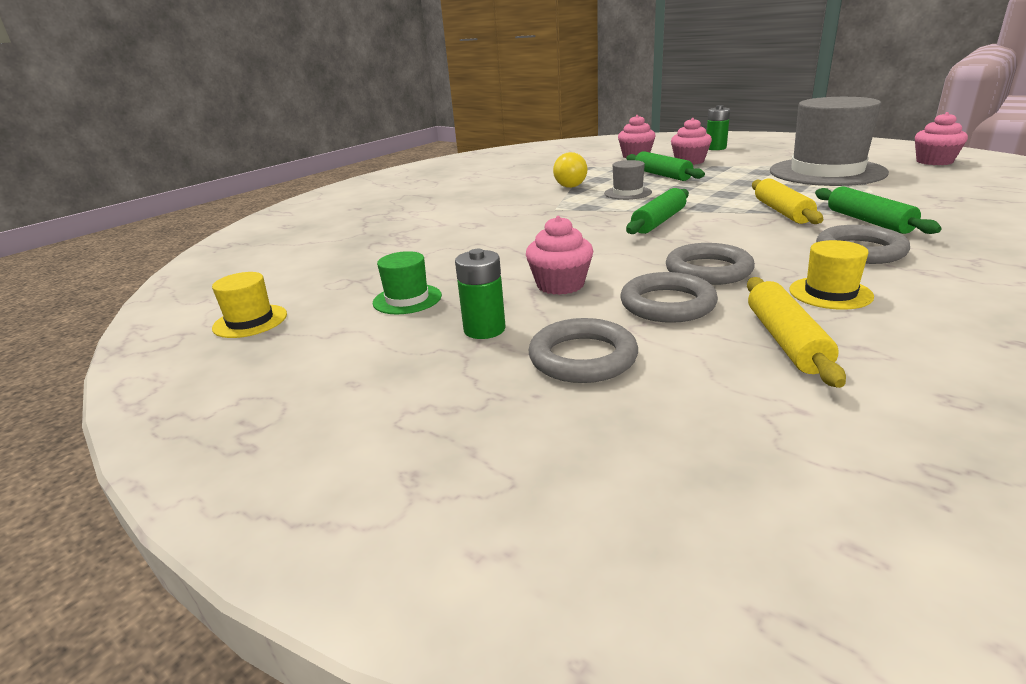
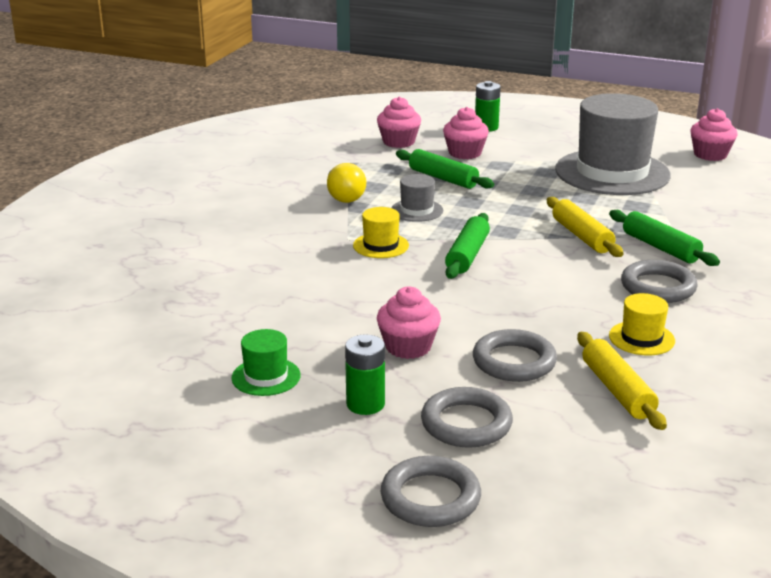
camera: 20 degrees left, 0 degrees up
yellow hat [212,272,287,338] -> yellow hat moved to [353,207,409,258]
grey ring [666,243,755,285] -> grey ring moved to [381,456,481,527]

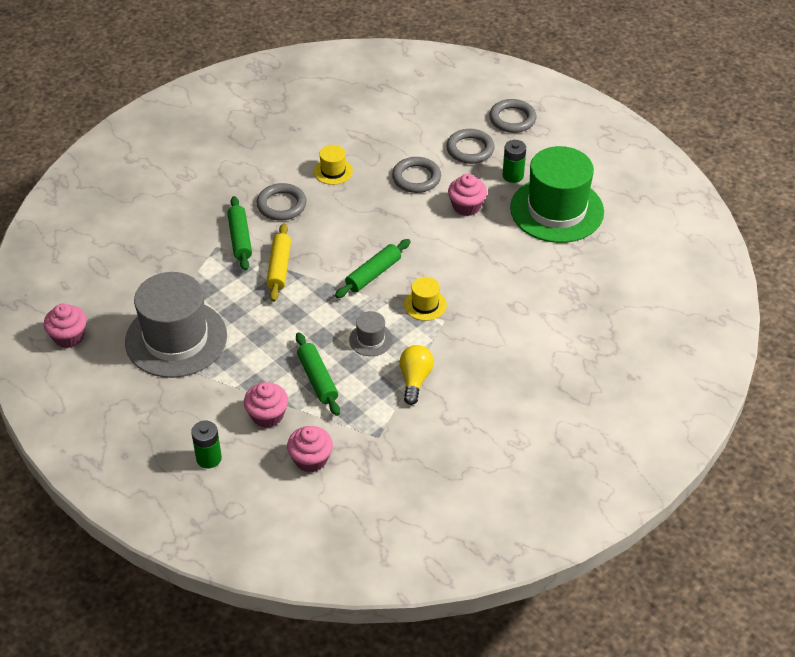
camera: 155 degrees left, 20 degrees up
green hat [232,329,301,396] -> green hat [510,146,604,243], size x2.33
yellow rolling pin [577,332,667,430] -> none

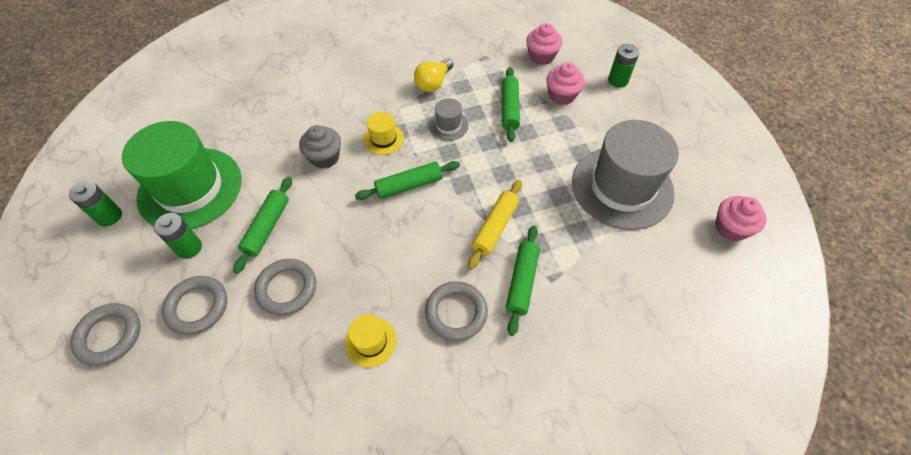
camera: 155 degrees left, 10 degrees up
pink cupcake [448,174,487,216] -> green rolling pin [233,177,292,274]
none -> green battery [69,181,122,227]
none -> grey cupcake [299,125,341,169]

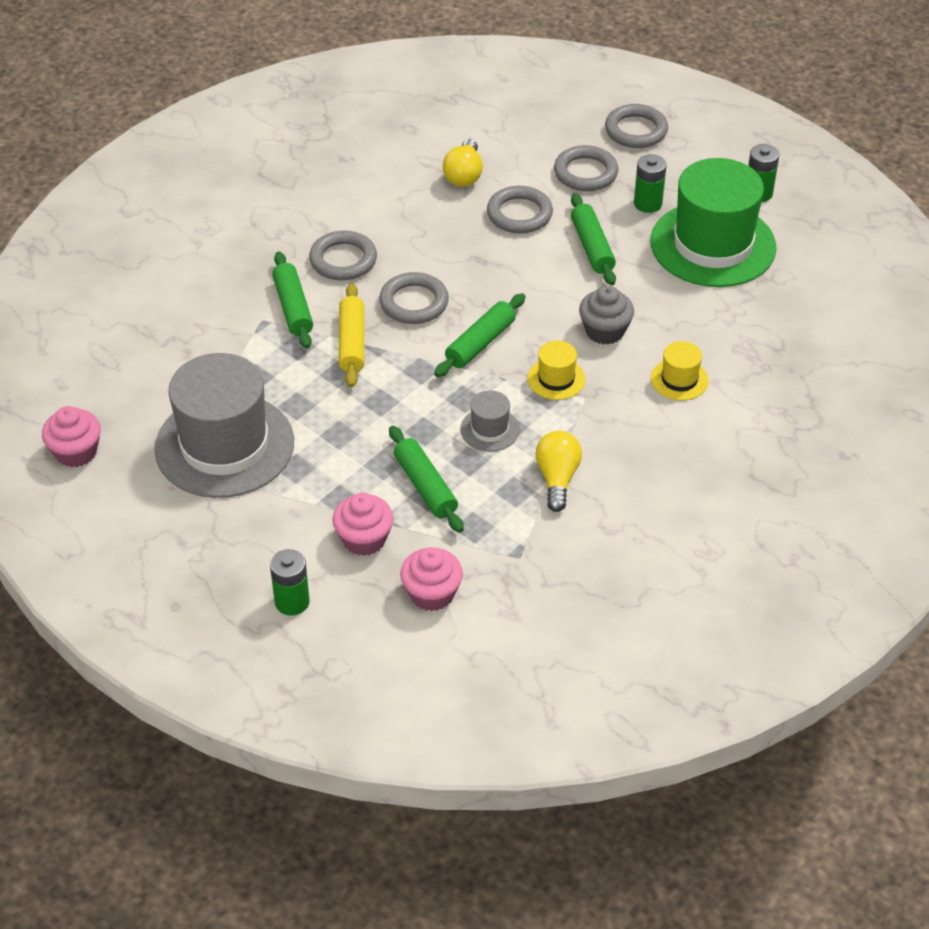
camera: 150 degrees right, 10 degrees down
yellow hat [345,314,397,368] -> yellow hat moved to [651,341,709,400]
none -> grey ring [379,272,449,324]
none -> yellow light bulb [443,139,483,187]

